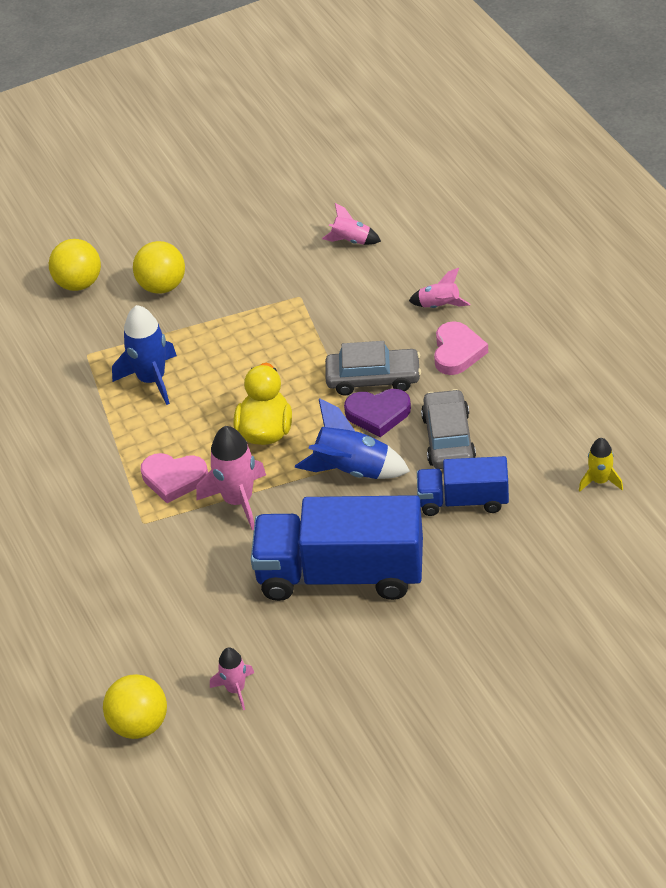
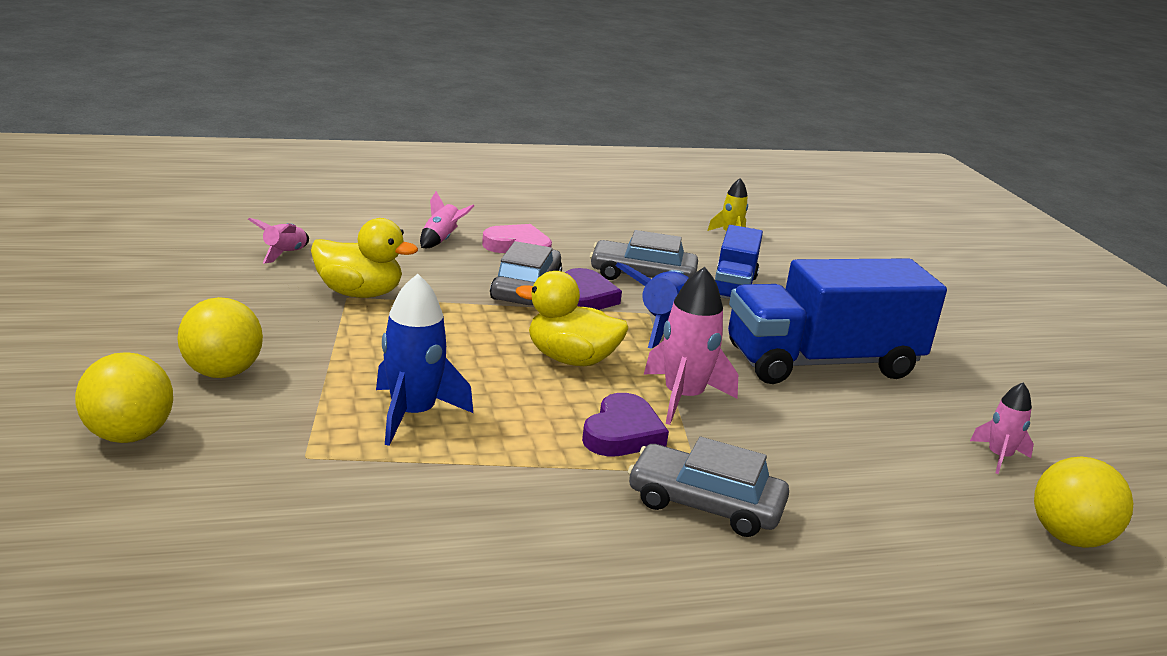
camera: 85 degrees left, 20 degrees down
pink heart [141,453,208,503] -> purple heart [582,393,669,457]
blue truck [251,495,423,601] -> blue truck turned 60 degrees clockwise [728,258,947,384]
none -> yellow duck [311,218,418,298]
none -> grey car [628,437,789,537]

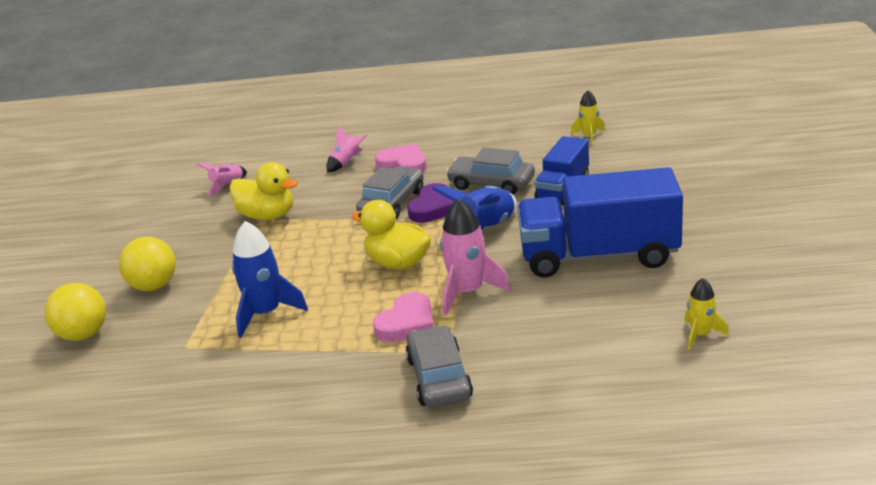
camera: 20 degrees right, 5 degrees up
purple heart [582,393,669,457] -> pink heart [373,292,434,342]
grey car [628,437,789,537] -> grey car turned 45 degrees clockwise [406,325,473,407]
pink rocket [970,382,1034,474] -> yellow rocket [684,278,729,350]
yellow ball [1034,457,1133,548] -> none

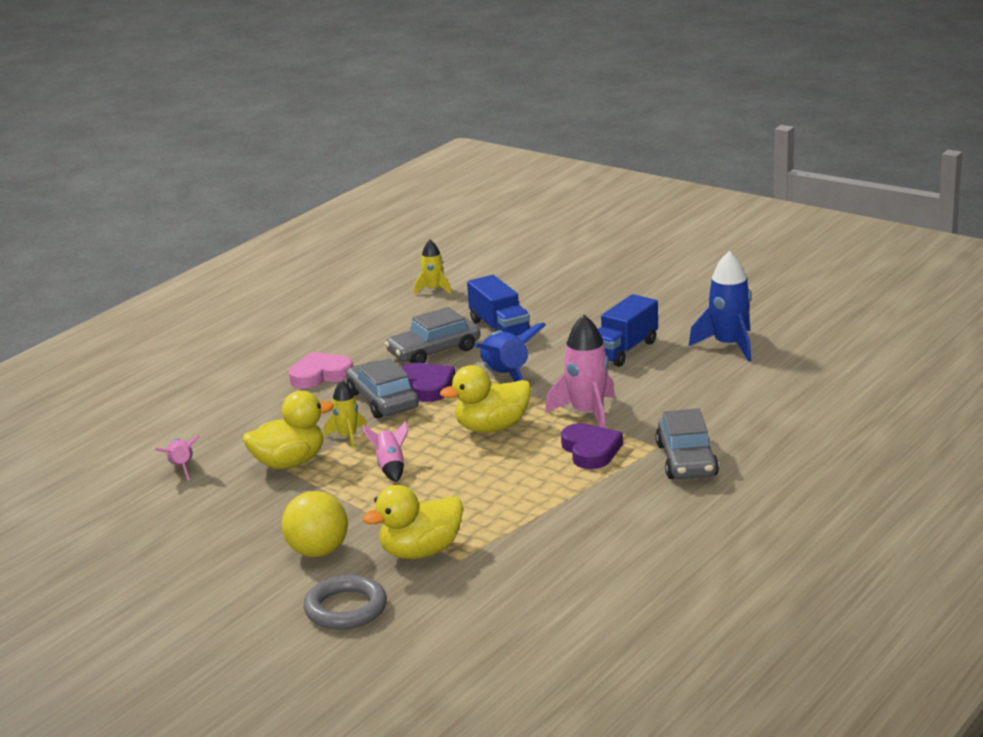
camera: 55 degrees left, 5 degrees down
yellow ball [45,283,106,341] -> grey ring [304,575,387,630]
blue rocket [232,221,308,338] -> blue rocket moved to [689,251,751,362]
pink rocket [327,125,367,172] -> pink rocket moved to [362,421,408,482]
pink heart [373,292,434,342] -> purple heart [561,423,623,469]
grey car [406,325,473,407] -> grey car turned 120 degrees counterclockwise [656,408,719,479]
blue truck [517,167,683,278] -> blue truck [598,294,658,367], size x0.56
yellow rocket [684,278,729,350] -> yellow rocket moved to [324,380,366,449]
none -> yellow duck [363,485,463,559]

